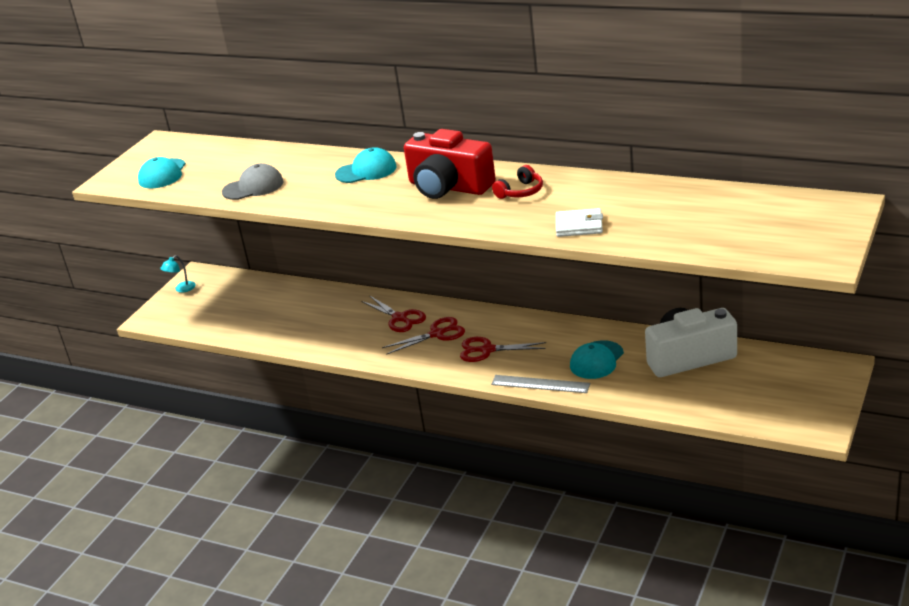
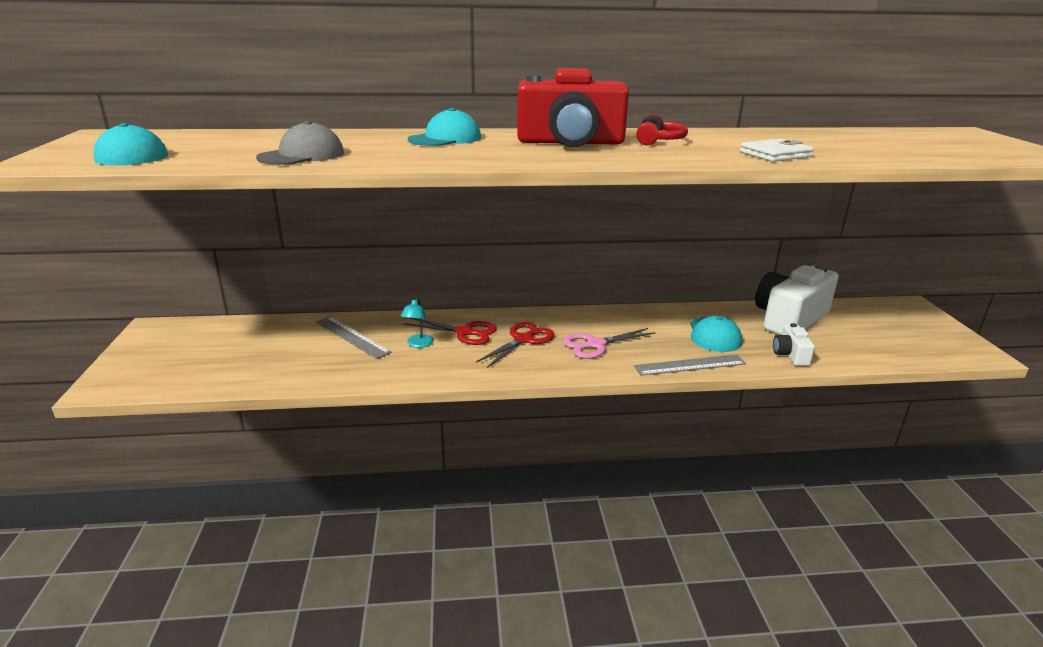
camera: 35 degrees left, 5 degrees down
turquoise lamp [160,255,196,293] -> turquoise lamp moved to [400,298,434,348]
red scissors [460,337,546,362] -> pink scissors [563,328,656,359]
none -> grey ruler [316,316,392,359]
none -> white camera [773,323,815,366]

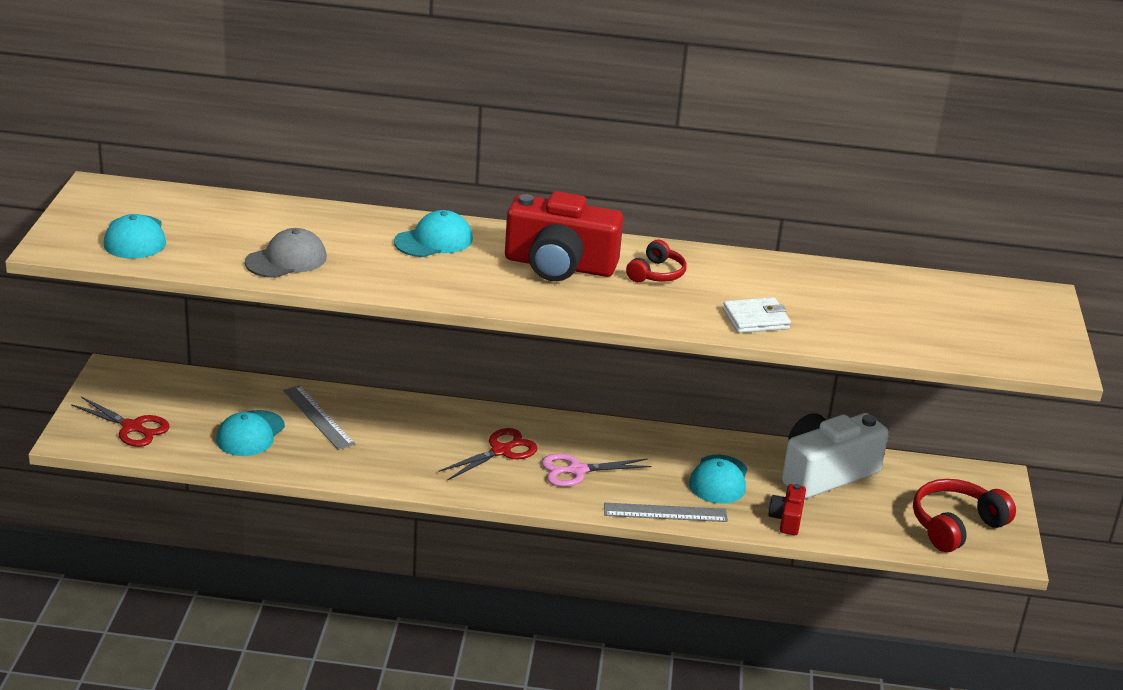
camera: 10 degrees right, 5 degrees up
turquoise lamp [400,298,434,348] -> none
red scissors [403,318,497,345] -> red scissors moved to [71,397,170,447]
white camera [773,323,815,366] -> red camera [768,484,806,535]
none -> turquoise cap [216,410,285,456]
none -> red headphones [913,479,1016,552]

